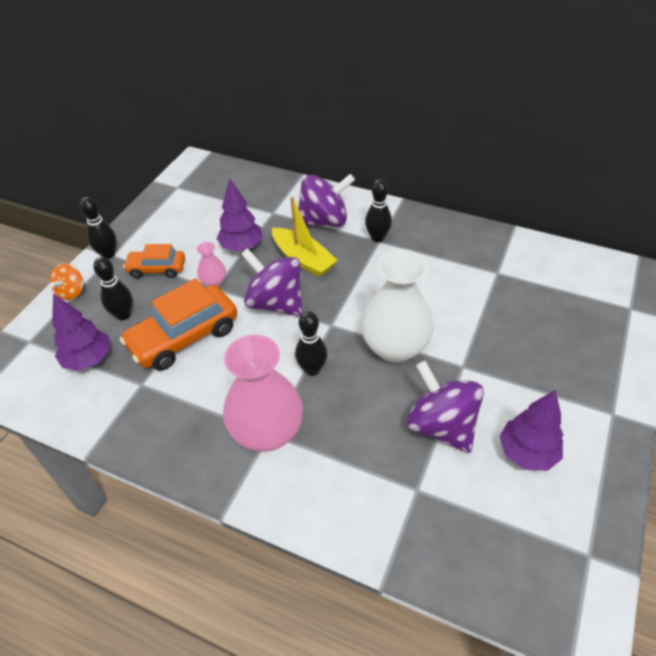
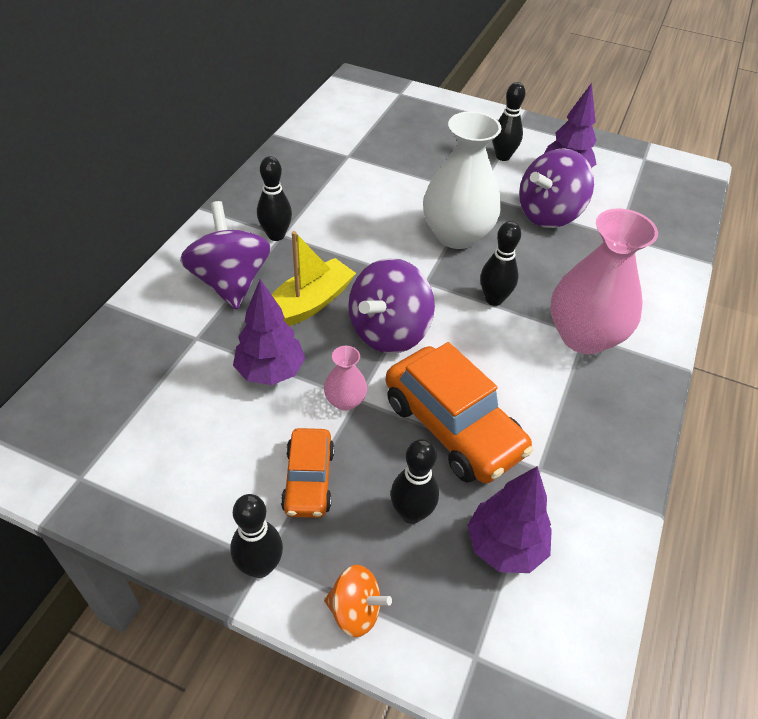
camera: 95 degrees left, 0 degrees up
none -> black bowling pin [492,82,525,161]

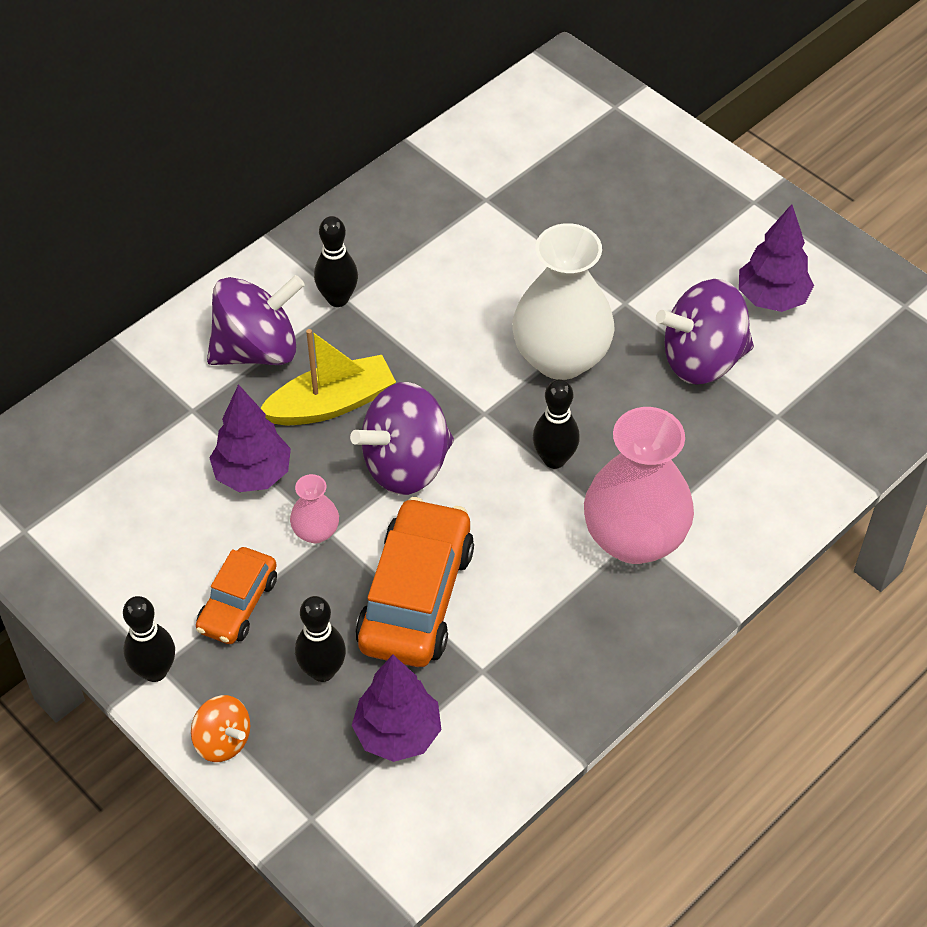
camera: 25 degrees right, 5 degrees up
purple spinning top [180,201,271,310] -> purple spinning top turned 60 degrees clockwise [207,275,305,365]
orange car [386,342,534,483] -> orange car turned 150 degrees counterclockwise [355,497,474,667]
black bowling pin [492,82,525,161] -> none

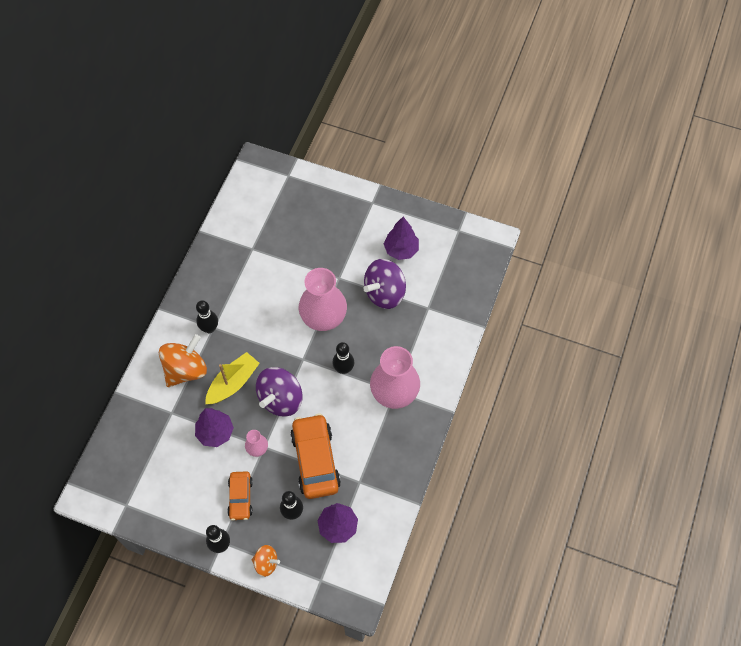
camera: 25 degrees left, 10 degrees up
purple spinning top [207,275,305,365] -> orange spinning top [159,334,207,387]
white vase [512,223,615,380] -> pink vase [299,268,347,331]

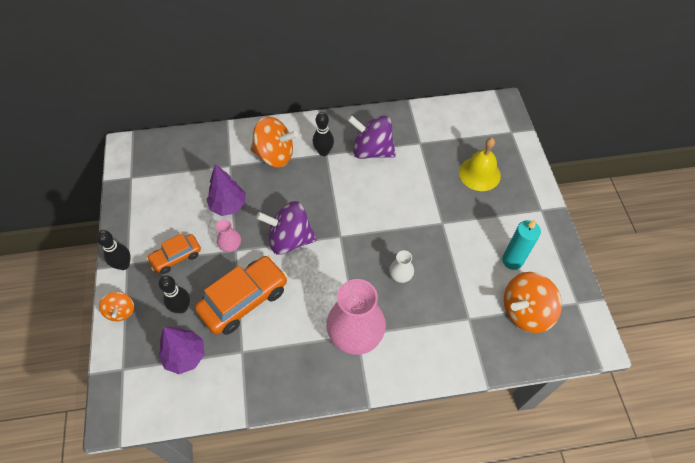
camera: 60 degrees right, 5 degrees down
yellow boat [205,352,260,404] -> none
pink vase [299,268,347,331] -> none
black bowling pin [333,342,354,374] -> none
purple spinning top [363,259,406,309] -> purple spinning top moved to [347,115,396,159]
purple tree [384,217,419,260] -> turquoise candle [502,220,541,270]
none -> white vase [389,250,414,283]
none -> yellow bell [459,138,501,191]
none -> orange spinning top [504,272,562,333]

